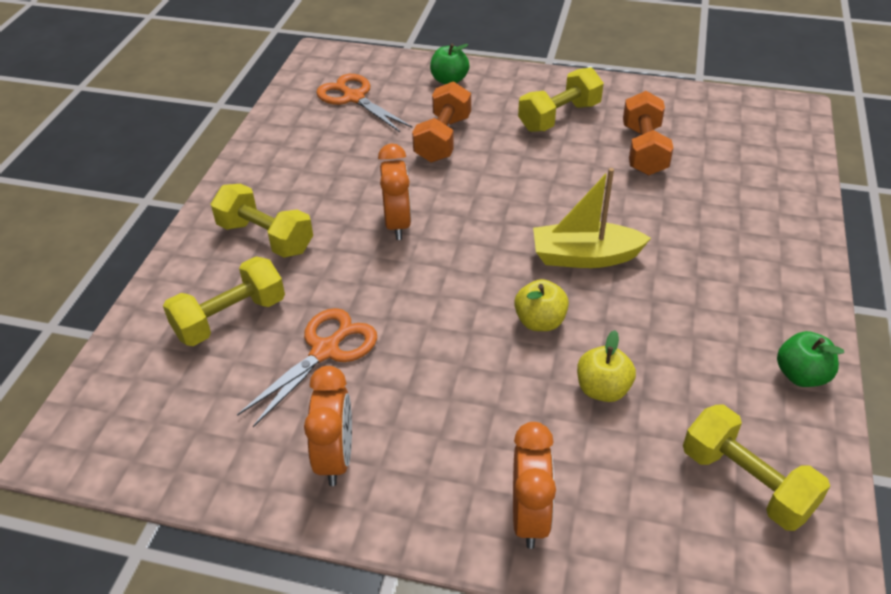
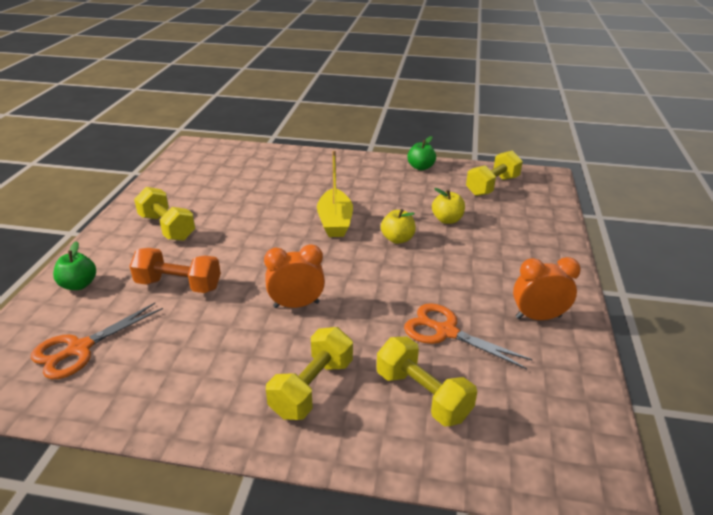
camera: 95 degrees left, 10 degrees down
orange clock [513,422,556,549] -> none
orange dumbbell [623,91,673,176] -> none

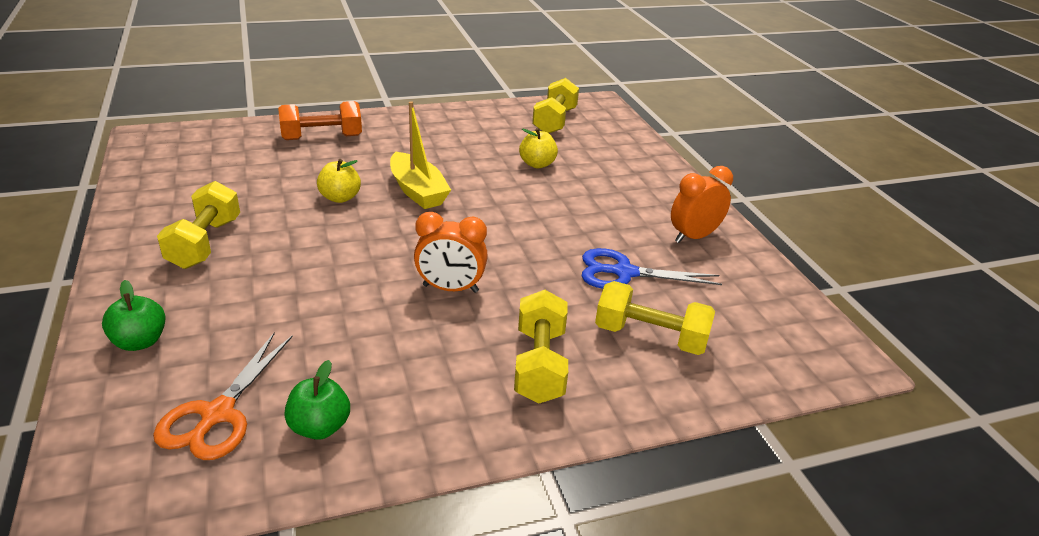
camera: 30 degrees left, 0 degrees up
orange dumbbell [130,248,221,293] -> orange dumbbell moved to [278,101,362,140]
yellow dumbbell [134,187,195,241] -> yellow dumbbell turned 75 degrees clockwise [157,181,240,269]
orange clock [264,244,325,308] -> orange clock turned 135 degrees counterclockwise [414,212,488,293]
yellow apple [381,209,416,244] -> yellow apple moved to [317,159,361,203]
orange scissors [404,303,533,369] -> blue scissors [582,248,722,289]
green apple [407,136,436,170] -> green apple moved to [284,360,350,440]

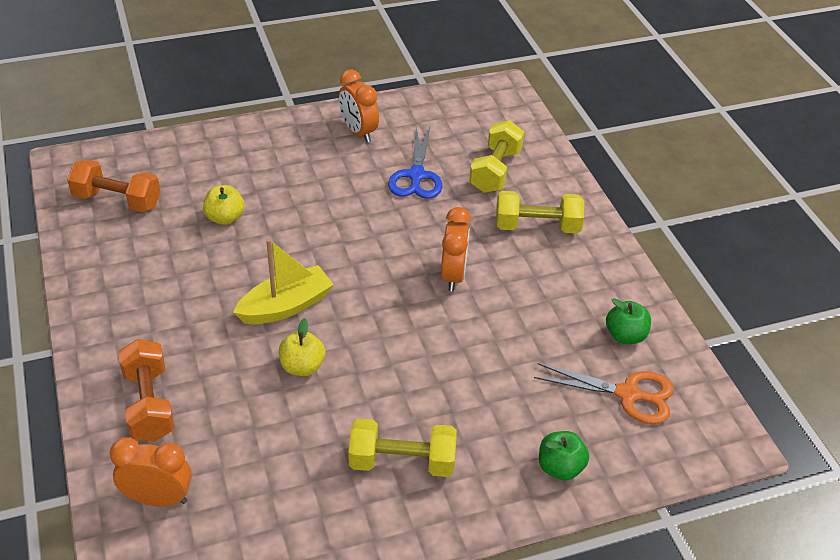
camera: 90 degrees left, 10 degrees up
yellow dumbbell [532,78,579,133] -> orange dumbbell [67,159,161,212]
none -> orange clock [110,437,192,506]

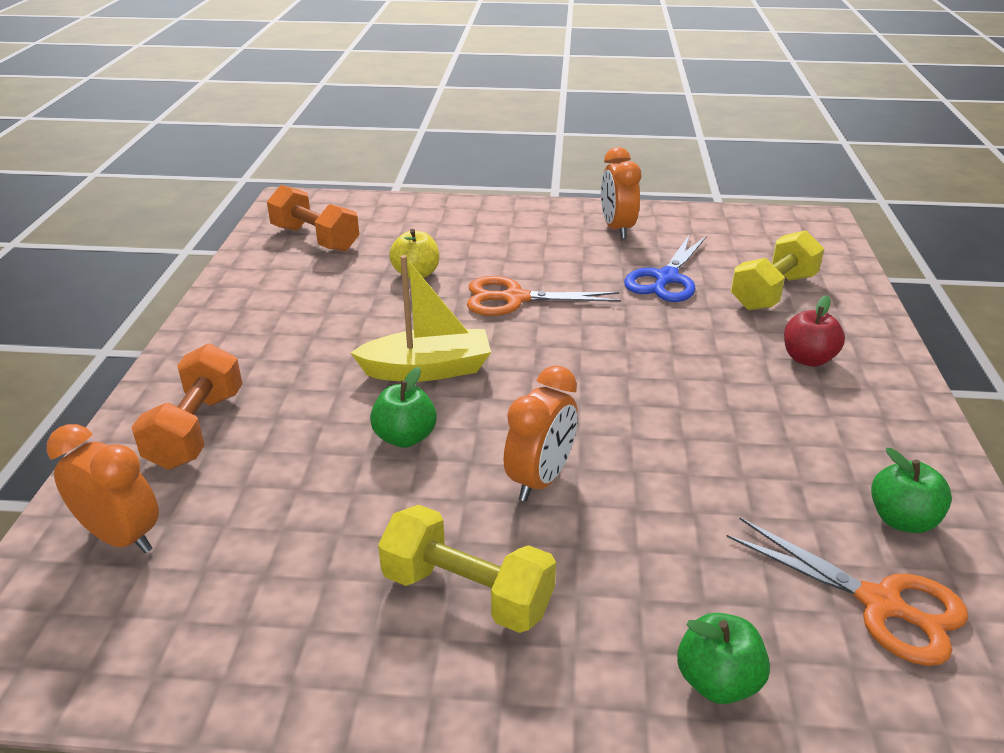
camera: 25 degrees right, 10 degrees down
yellow apple [279,318,326,376] -> green apple [370,367,437,448]
orange clock [441,207,471,291] -> orange clock moved to [504,366,578,501]
yellow dumbbell [496,191,584,233] -> red apple [784,295,845,367]
none -> orange scissors [467,276,621,316]

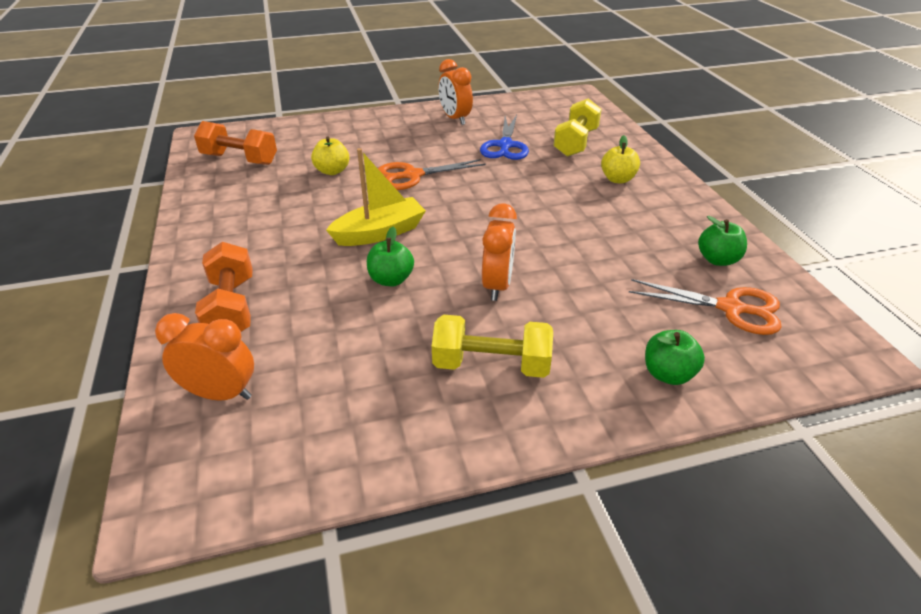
camera: 20 degrees left, 5 degrees up
red apple [784,295,845,367] -> yellow apple [601,135,640,183]

